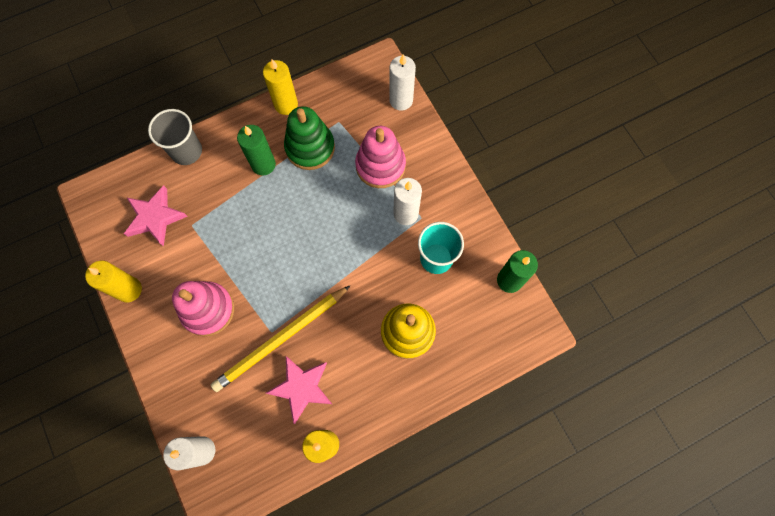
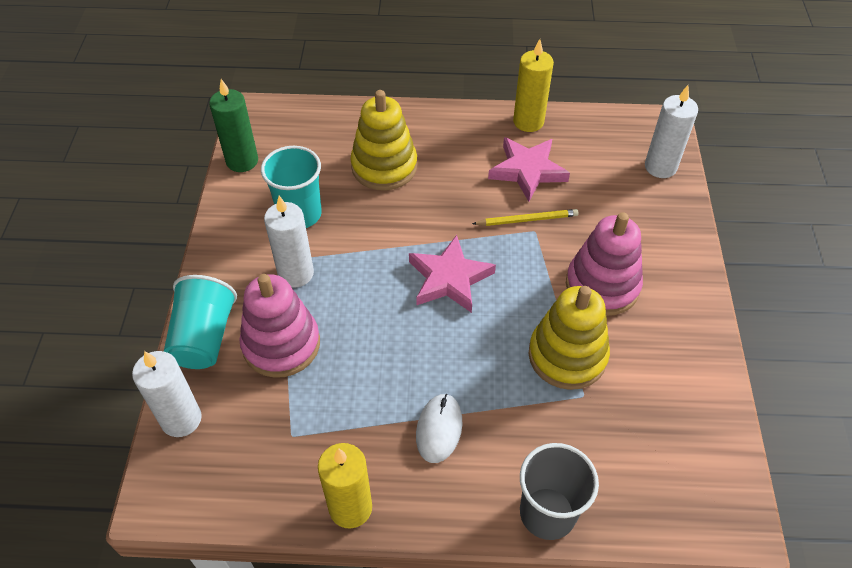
camera: 150 degrees left, 20 degrees down
yellow candle [85,261,142,302] -> none
pink star [124,185,188,247] -> pink star moved to [409,235,496,313]
yellow pencil [211,285,351,392] -> yellow pencil [472,209,579,226], size x0.51
green candle [237,125,276,176] -> white mouse [416,394,462,463]
green stacking toy [284,106,335,170] -> none
none -> turquoise cup [164,275,237,369]
none -> yellow stacking toy [528,286,610,390]

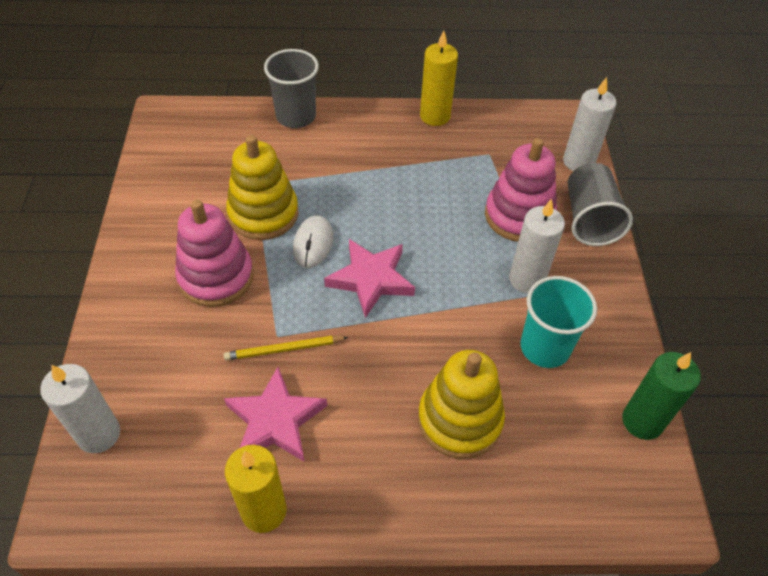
camera: 175 degrees right, 0 degrees up
turquoise cup [164,275,237,369] -> grey cup [568,163,633,246]
white mouse [416,394,462,463] -> white mouse moved to [293,215,333,268]

